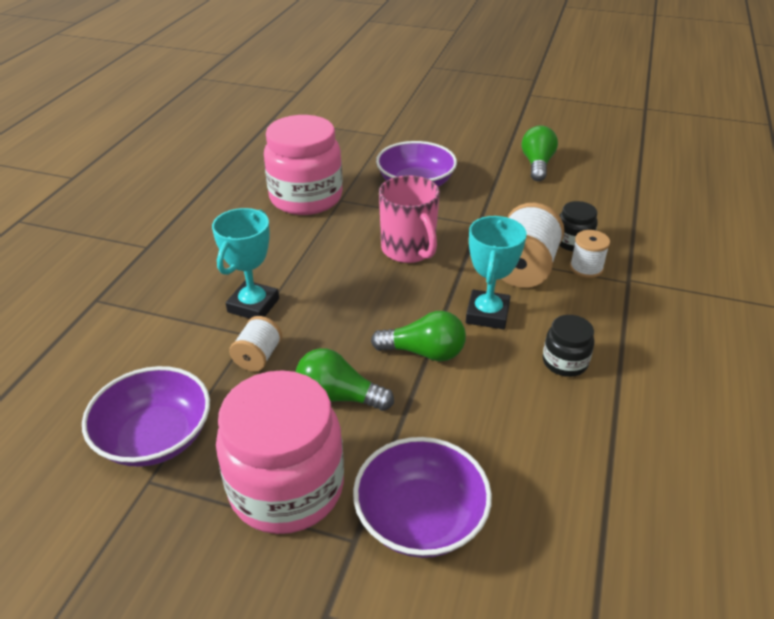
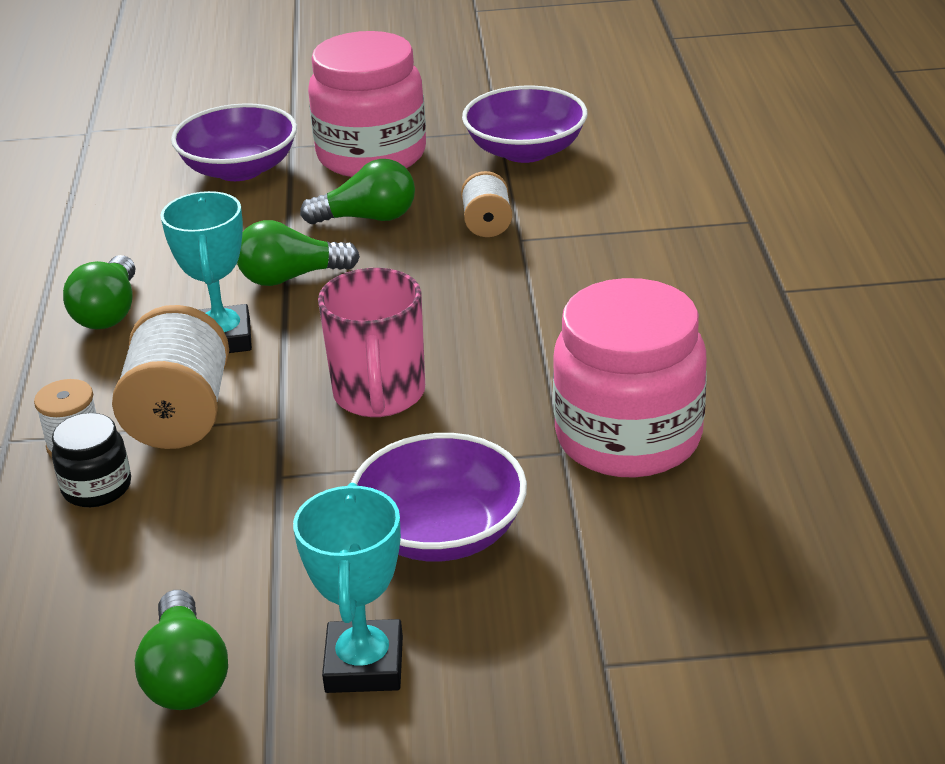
camera: 160 degrees right, 5 degrees down
turquoise trophy [212,208,279,319] -> turquoise trophy moved to [293,483,403,693]
pink mug [379,175,440,263] -> pink mug turned 135 degrees counterclockwise [318,268,425,417]
black jar [543,315,594,377] -> green light bulb [63,255,135,329]

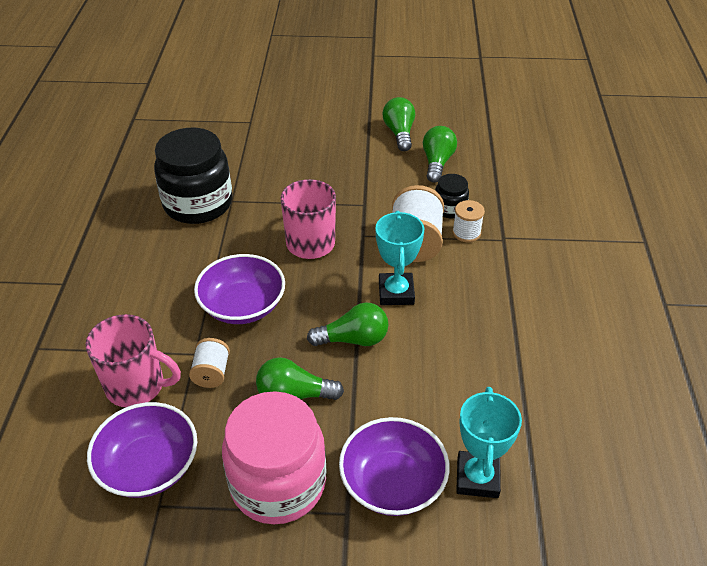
camera: 175 degrees left, 10 degrees up
green light bulb [63,255,135,329] -> green light bulb moved to [423,126,457,183]
turquoise trophy [293,483,403,693] -> turquoise trophy moved to [456,387,522,498]
purple bowl [351,433,527,562] -> purple bowl moved to [194,254,285,324]
pink jar [553,278,707,478] -> black jar [154,128,233,224]
none -> pink mug [85,314,181,407]

